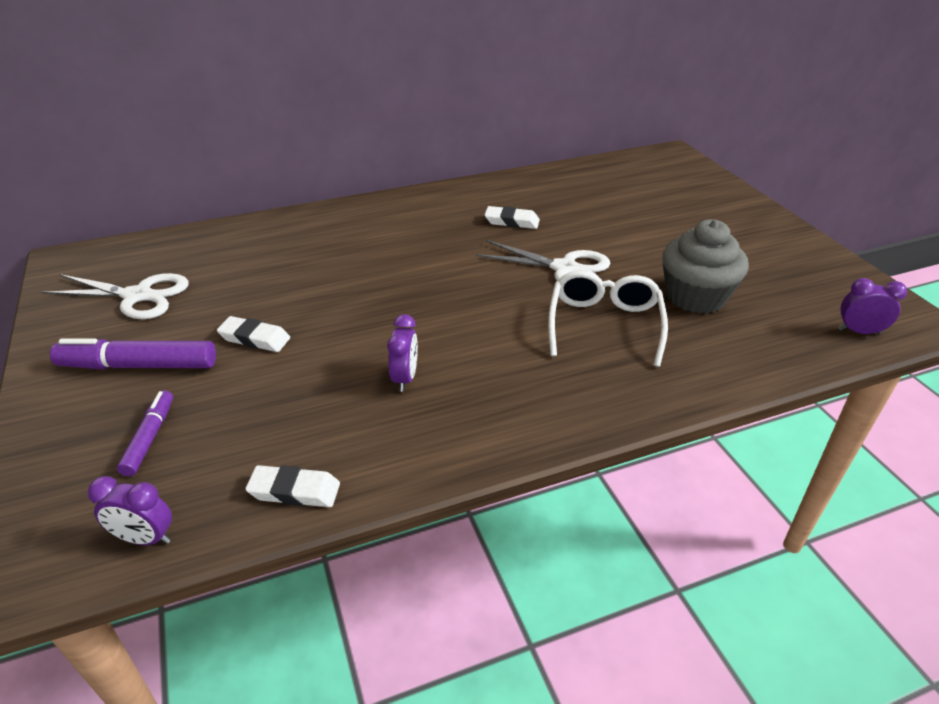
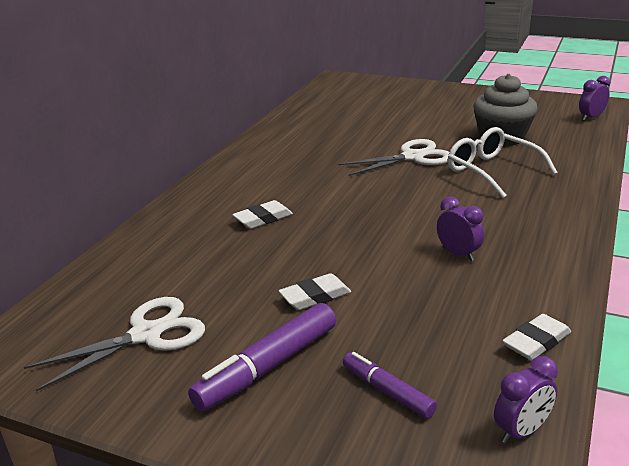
camera: 45 degrees left, 10 degrees down
white eraser [484,206,540,229] -> white eraser moved to [232,200,293,229]

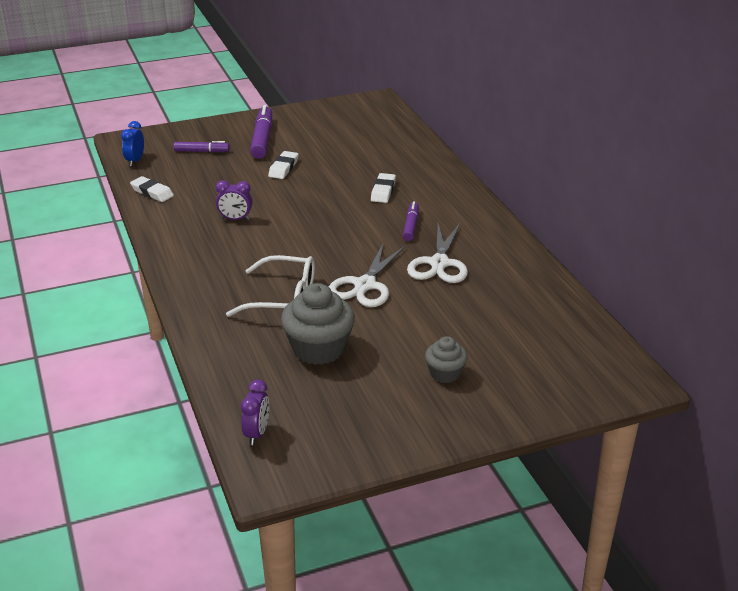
camera: 135 degrees right, 5 degrees up
white scissors [24,297,205,392] -> white scissors moved to [407,223,468,283]
purple clock [494,356,558,444] -> blue clock [121,121,144,166]
white eraser [502,314,571,360] -> white eraser turned 60 degrees counterclockwise [130,176,174,202]
none -> purple marker [403,201,419,241]
none -> grey cupcake [425,336,468,383]

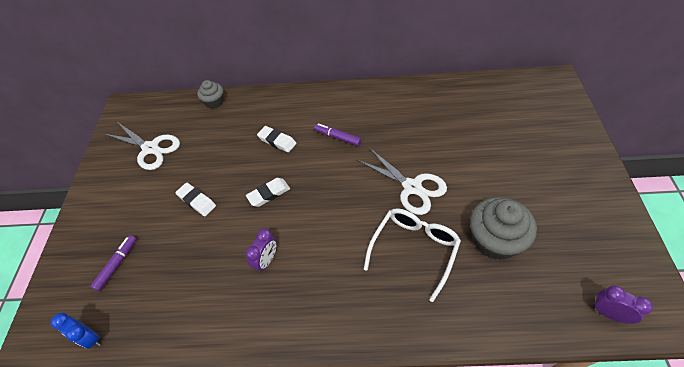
camera: 65 degrees left, 20 degrees up
white eraser [130,176,174,202] -> white eraser moved to [246,178,290,207]
purple marker [250,105,272,159] -> none
white scissors [407,223,468,283] -> white scissors moved to [105,122,180,170]
grey cupcake [425,336,468,383] -> grey cupcake moved to [197,80,224,109]

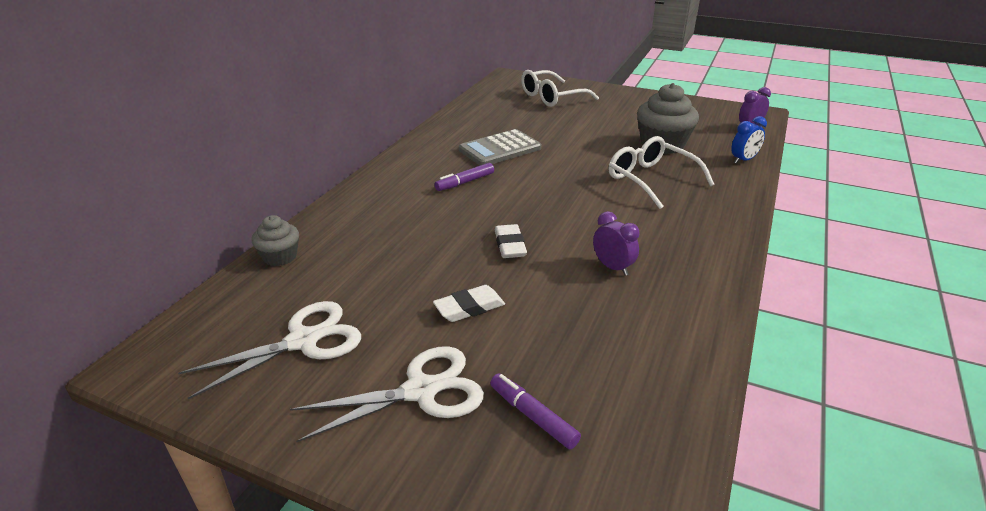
camera: 70 degrees left, 20 degrees down
blue clock [51,313,101,349] -> blue clock moved to [731,116,767,164]
white eraser [257,126,296,153] -> none
white scissors [357,148,447,215] -> white scissors moved to [290,346,484,442]
none -> grey calculator [459,129,541,166]
none -> white glasses [521,70,599,107]

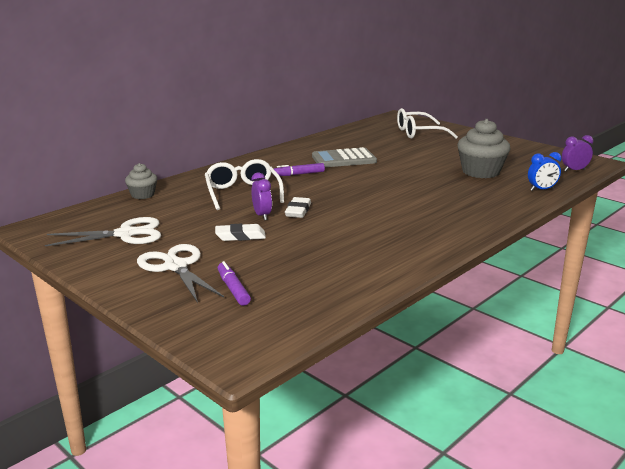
camera: 20 degrees right, 10 degrees down
white scissors [290,346,484,442] -> white scissors turned 120 degrees counterclockwise [137,244,224,303]
purple clock [593,211,640,276] -> purple clock moved to [251,172,272,220]
white glasses [609,136,714,209] -> white glasses moved to [205,159,284,210]

